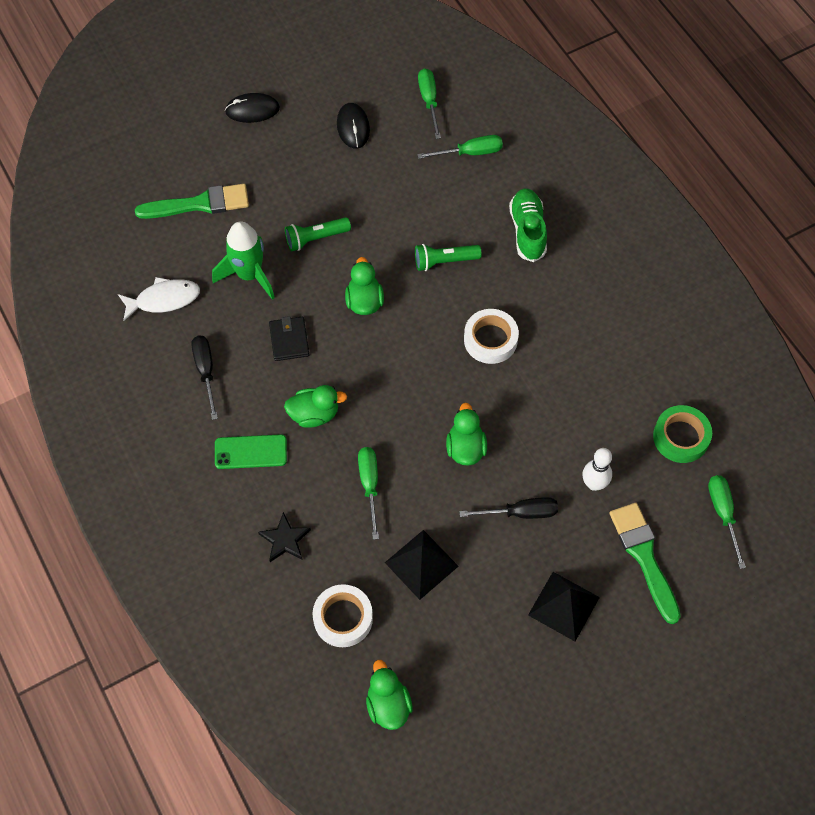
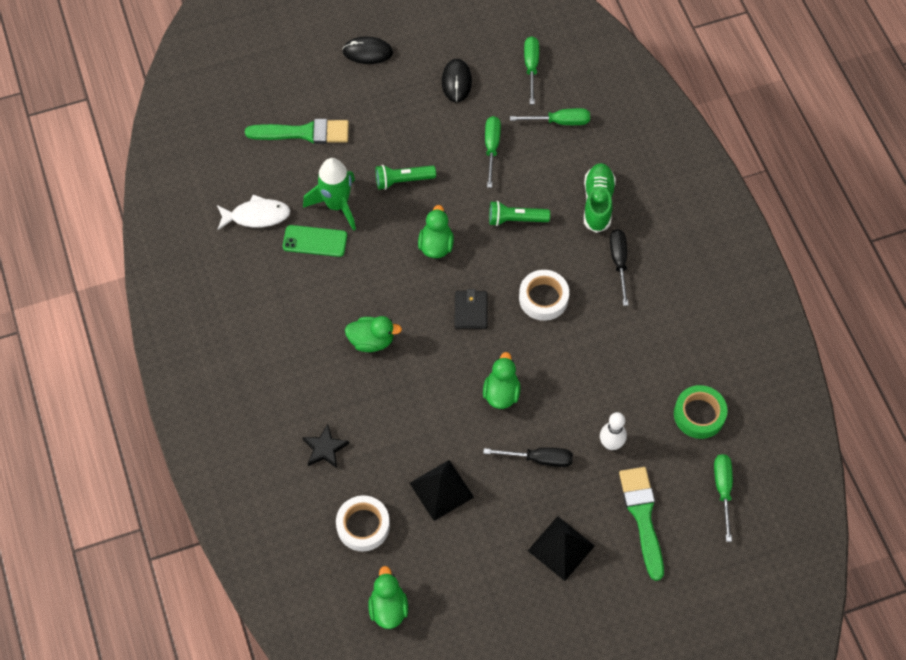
camera: 10 degrees right, 0 degrees up
black screwdriver [192,336,218,420] -> black screwdriver moved to [610,229,628,306]
green phone [215,434,287,469] -> green phone moved to [283,225,347,257]
black wallet [269,316,309,361] -> black wallet moved to [455,289,487,329]
green screwdriver [358,447,379,540] -> green screwdriver moved to [485,116,501,188]

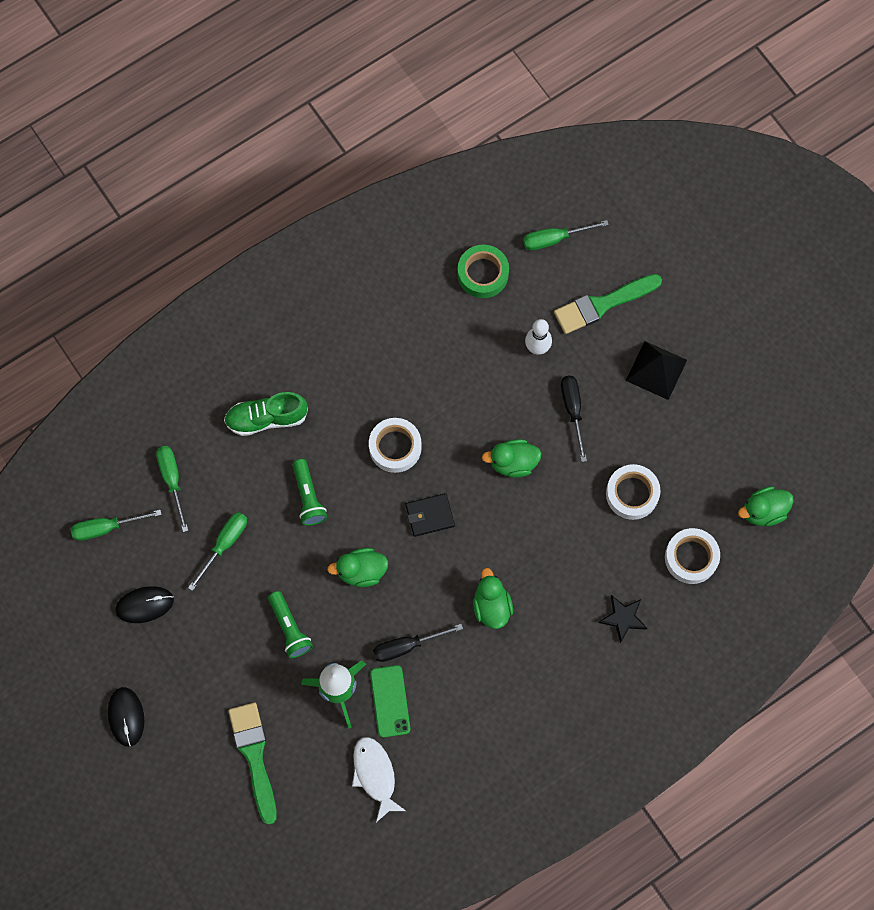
camera: 105 degrees left, 10 degrees up
black pyramid [409,460,474,521] -> white tape [606,464,660,520]
green screwdriver [485,116,501,188] -> green screwdriver turned 135 degrees clockwise [188,512,247,591]
black screwdriver [610,229,628,306] -> black screwdriver moved to [373,624,463,662]

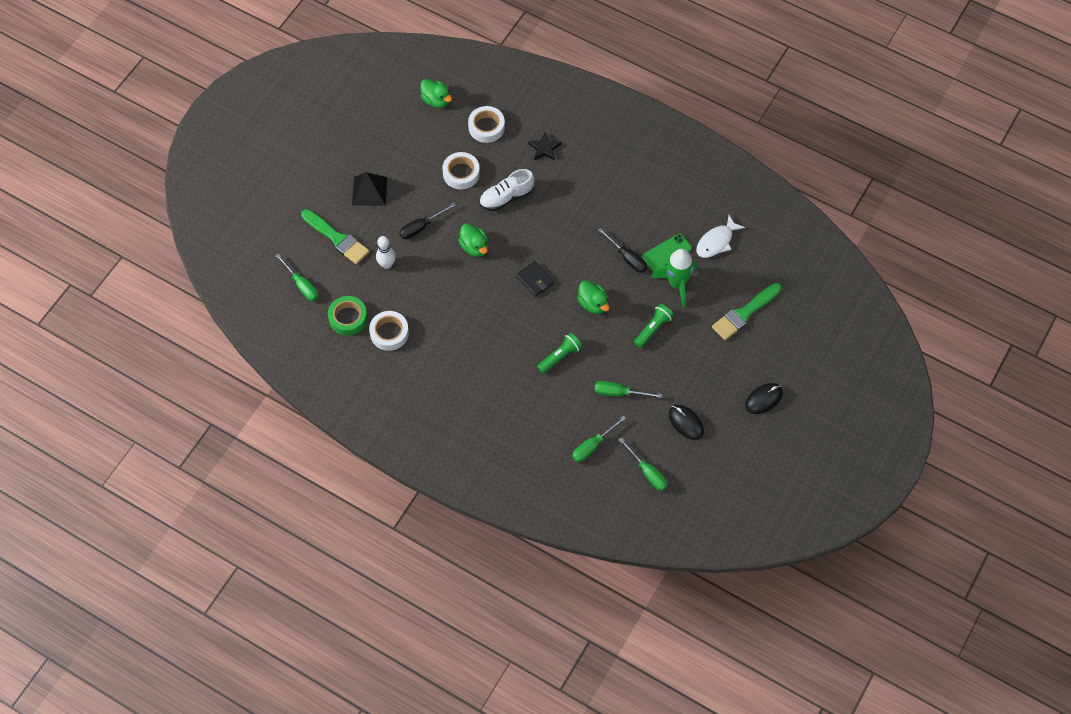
camera: 115 degrees left, 10 degrees down
green shoe [224,392,308,436] -> none
white tape [369,418,422,473] -> white tape moved to [369,311,409,351]
green duck [473,568,513,629] -> none
none -> white shoe [479,169,535,211]

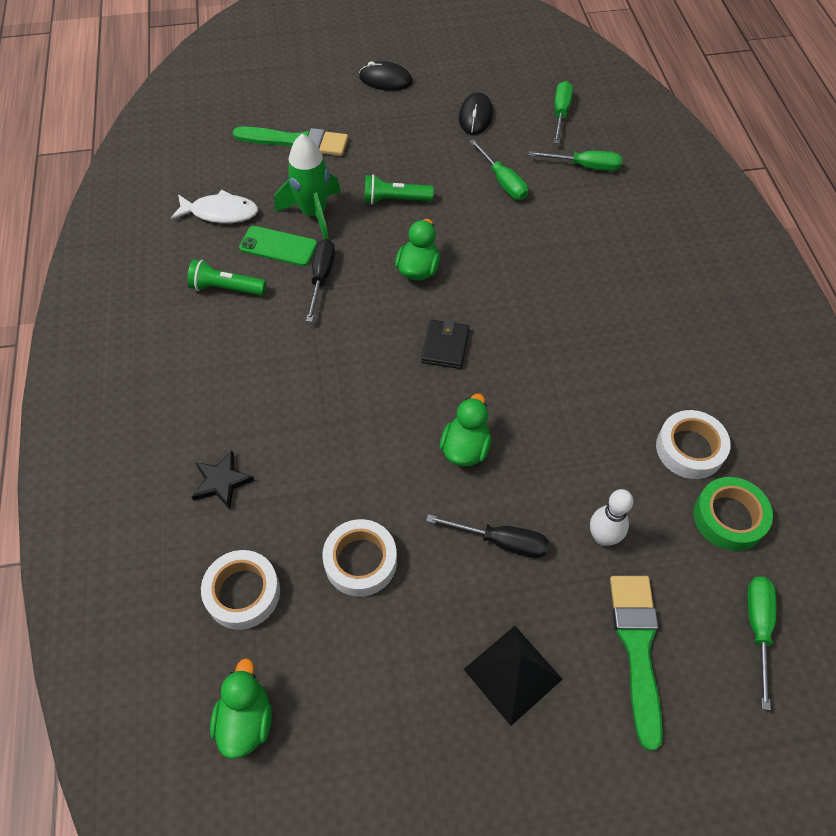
camera: 130 degrees left, 5 degrees down
white shoe [479,169,535,211] -> none
green flashlight [537,333,582,373] -> green flashlight moved to [187,259,266,296]

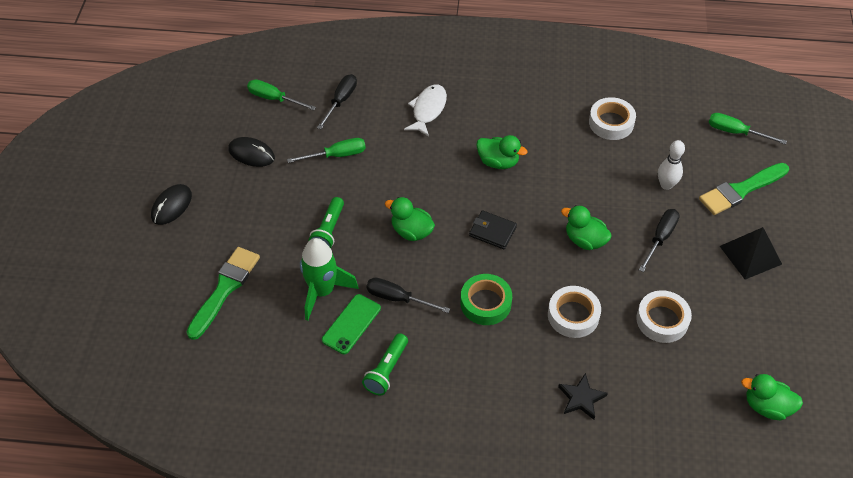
camera: 75 degrees left, 5 degrees down
white fish [171,190,258,223] -> white fish moved to [404,84,447,137]
white tape [201,550,280,630] -> white tape moved to [548,286,601,338]
green screwdriver [529,151,622,171] -> black screwdriver [317,74,357,129]
green brush [610,576,663,751] -> green brush turned 45 degrees counterclockwise [699,163,789,215]
green tape [694,477,773,551] -> green tape moved to [460,274,512,325]
none -> green duck [476,135,528,169]

